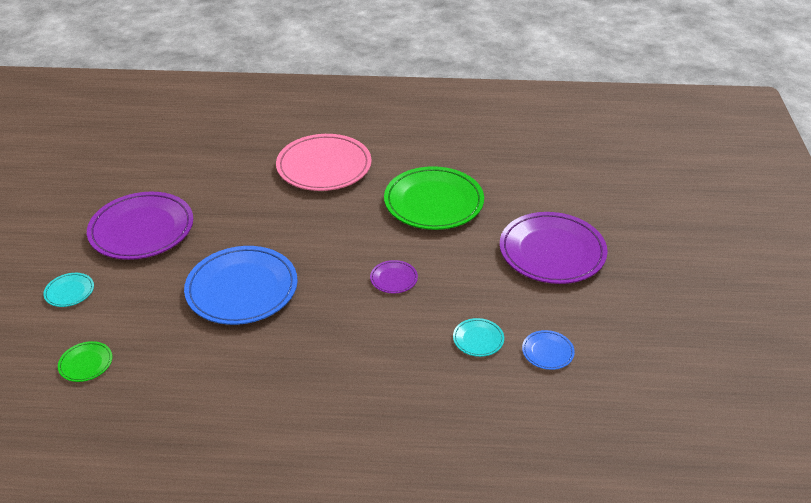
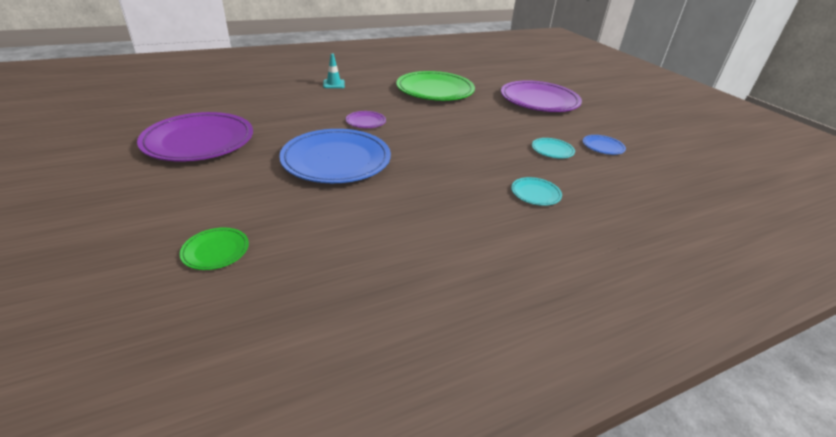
camera: 30 degrees left, 5 degrees down
turquoise plate [43,273,94,307] -> turquoise plate moved to [511,177,562,206]
pink plate [276,134,372,191] -> turquoise traffic cone [323,54,345,88]
purple plate [370,260,418,293] -> purple plate moved to [346,111,386,128]

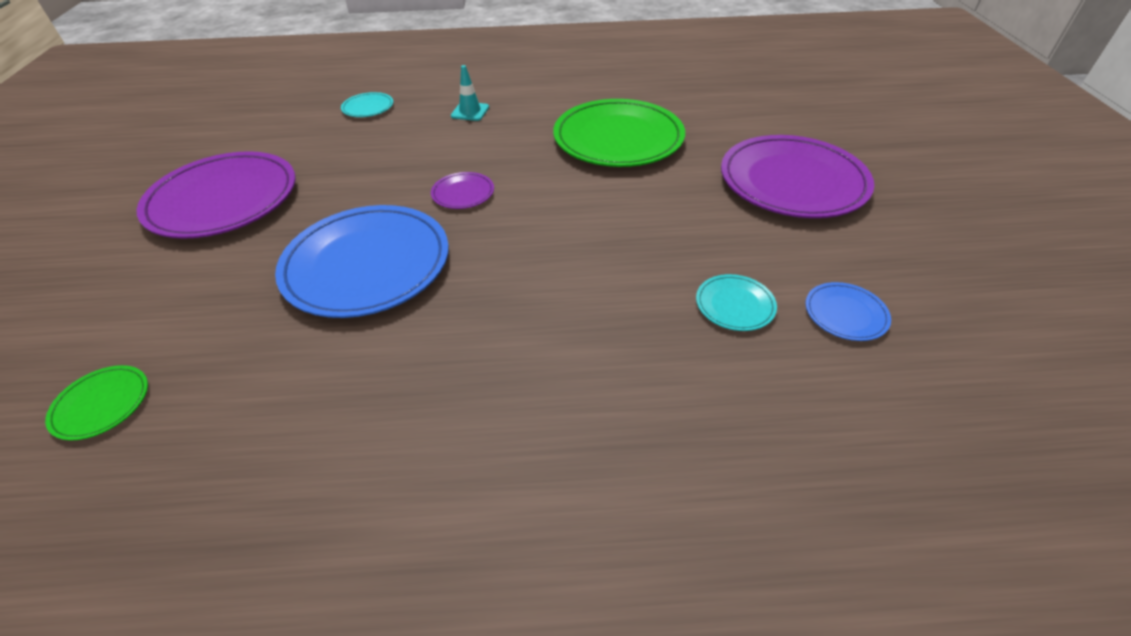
camera: 25 degrees right, 10 degrees up
turquoise plate [511,177,562,206] -> turquoise plate moved to [341,92,393,117]

